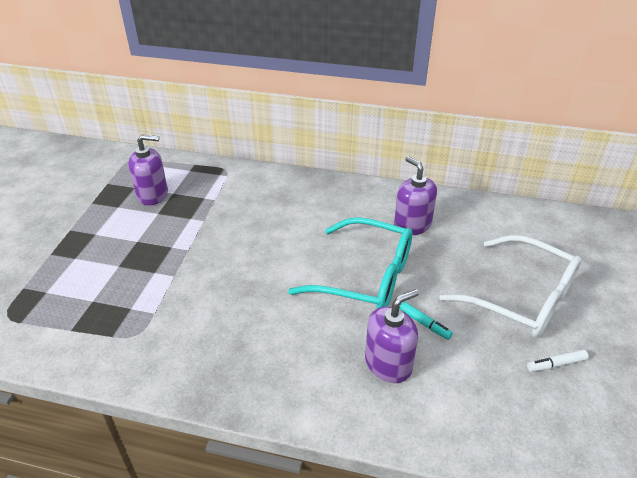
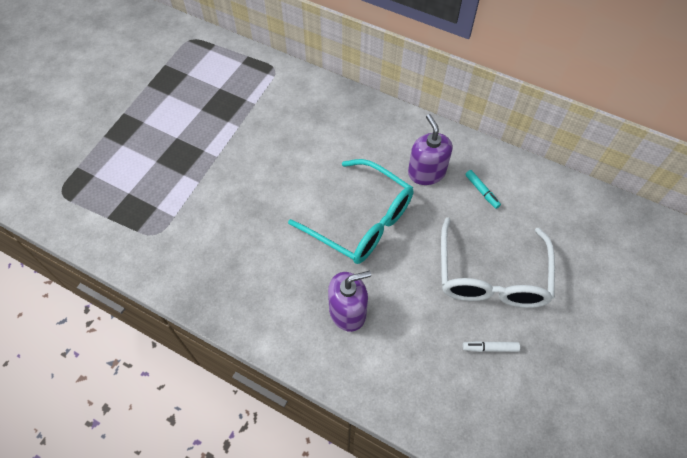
camera: 15 degrees right, 20 degrees up
purple soap dispenser [128,135,168,205] -> none
turquoise marker [399,302,453,340] -> turquoise marker moved to [465,170,501,209]
white glasses [439,235,582,338] -> white glasses turned 45 degrees clockwise [441,217,555,308]

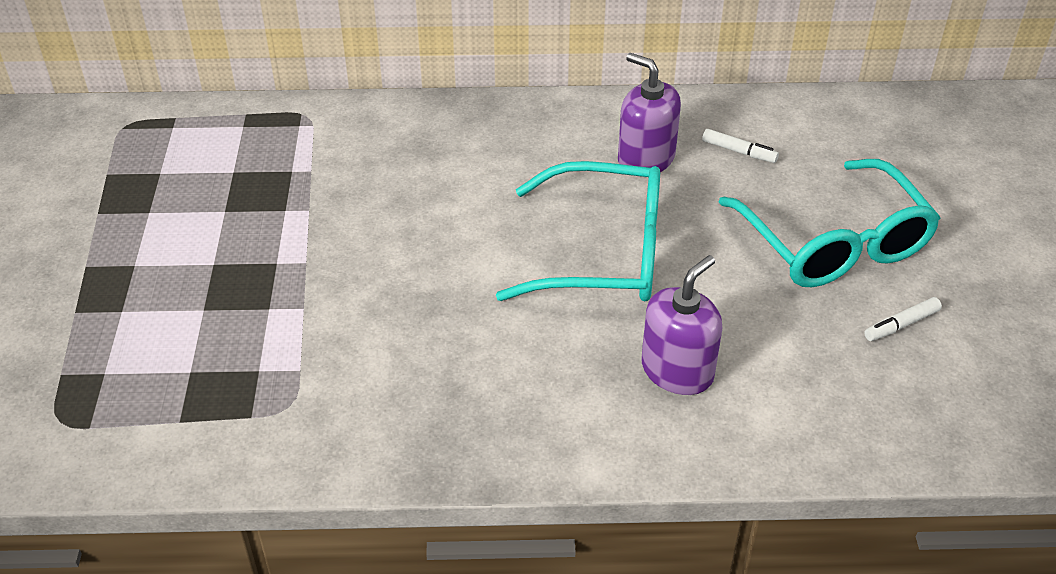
camera: 30 degrees left, 15 degrees down
white glasses [441,217,555,308] -> turquoise glasses [719,159,940,287]
turquoise marker [465,170,501,209] -> white marker [702,129,779,163]

